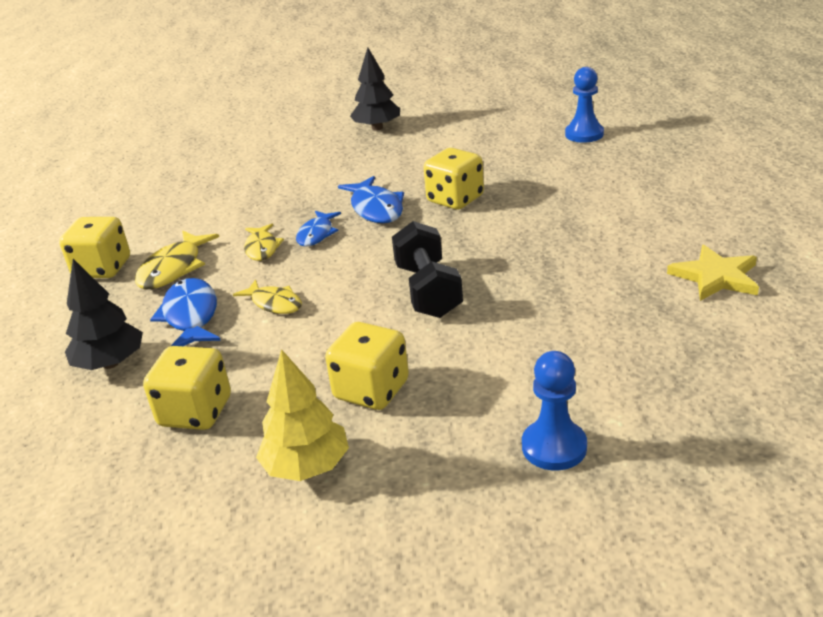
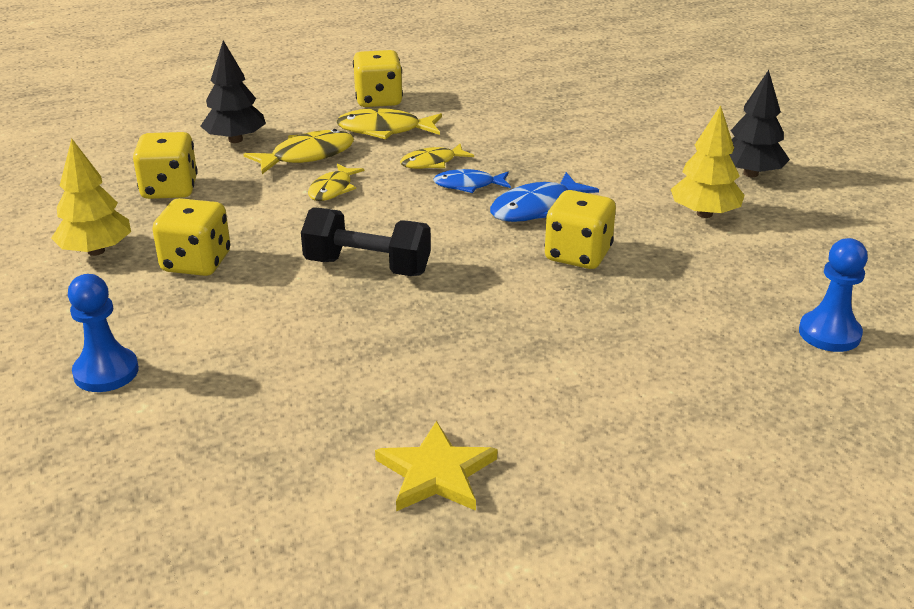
camera: 70 degrees right, 0 degrees up
blue fish [150,278,221,346] -> yellow fish [244,129,354,174]
black dumbbell [392,221,463,318] -> black dumbbell turned 45 degrees clockwise [301,207,431,276]
none -> yellow tree [671,105,744,218]

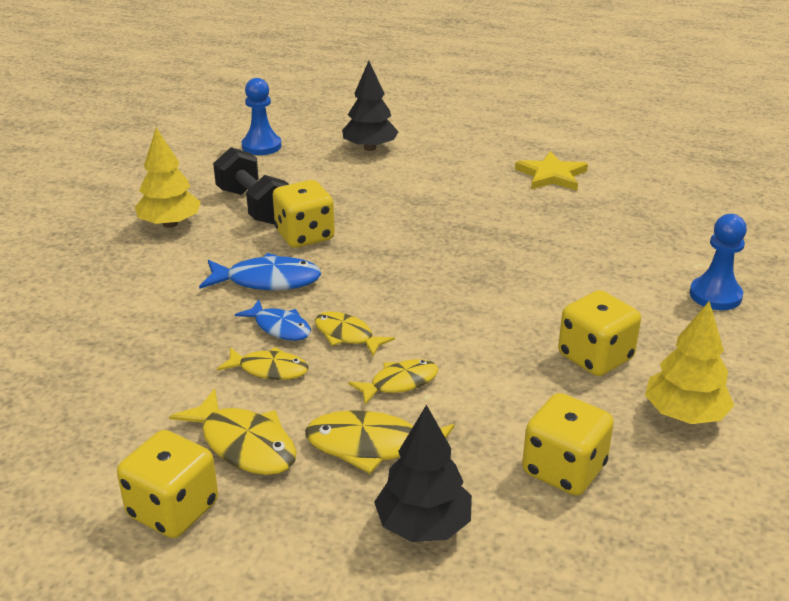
camera: 140 degrees left, 0 degrees up
black dumbbell [301,207,431,276] -> black dumbbell moved to [213,147,290,225]
black tree [729,70,790,177] -> black tree moved to [342,61,399,151]
none -> yellow fish [315,312,395,356]

